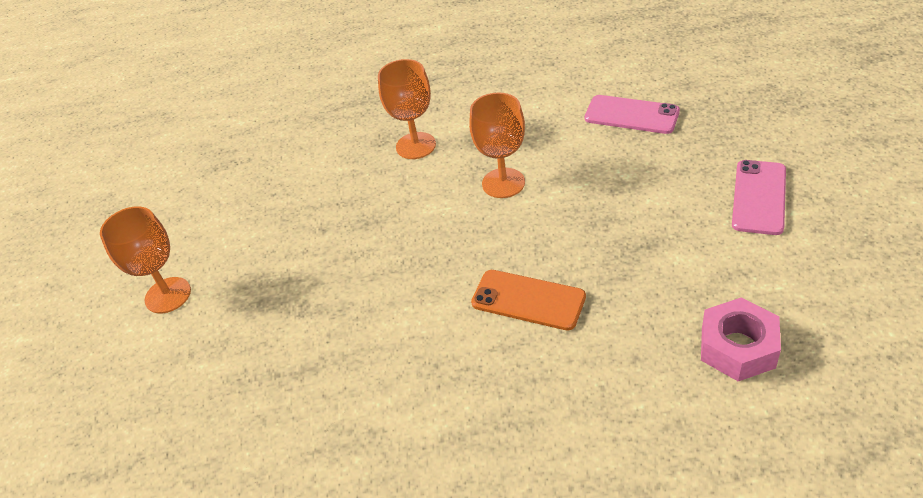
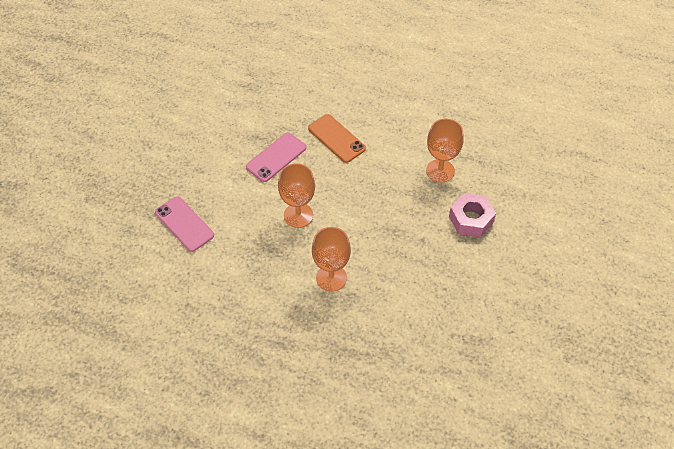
camera: 160 degrees left, 10 degrees up
orange goblet [100,206,191,313] -> orange goblet moved to [426,118,464,183]
pink nut [701,297,781,381] -> pink nut moved to [449,193,496,237]
pink phone [732,160,786,235] -> pink phone moved to [246,133,306,182]

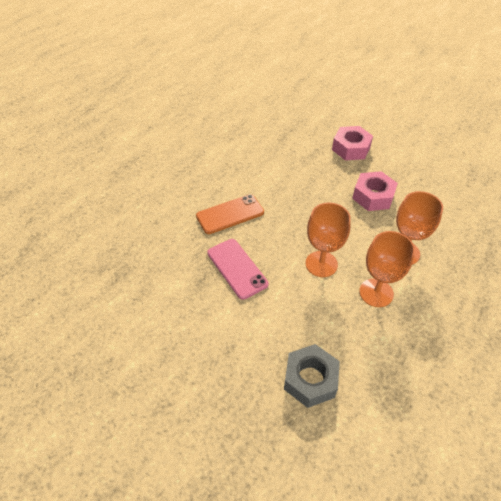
camera: 75 degrees left, 5 degrees down
pink phone [155,196,214,252] -> grey nut [284,344,340,408]
orange goblet [426,118,464,183] -> orange goblet moved to [359,231,415,307]
none -> pink nut [352,171,398,211]

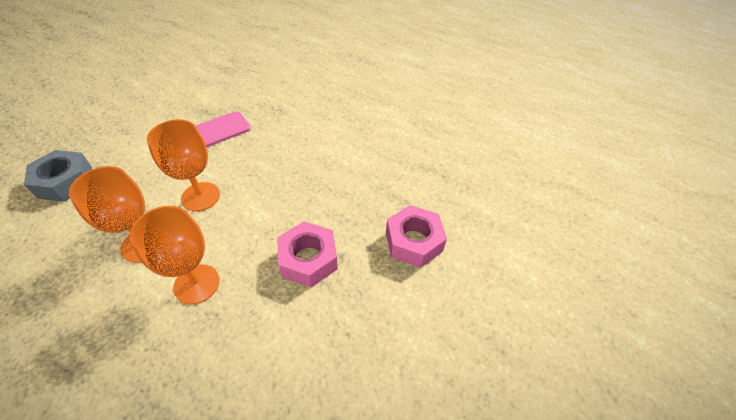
camera: 85 degrees right, 0 degrees up
orange phone [196,194,264,234] -> none

